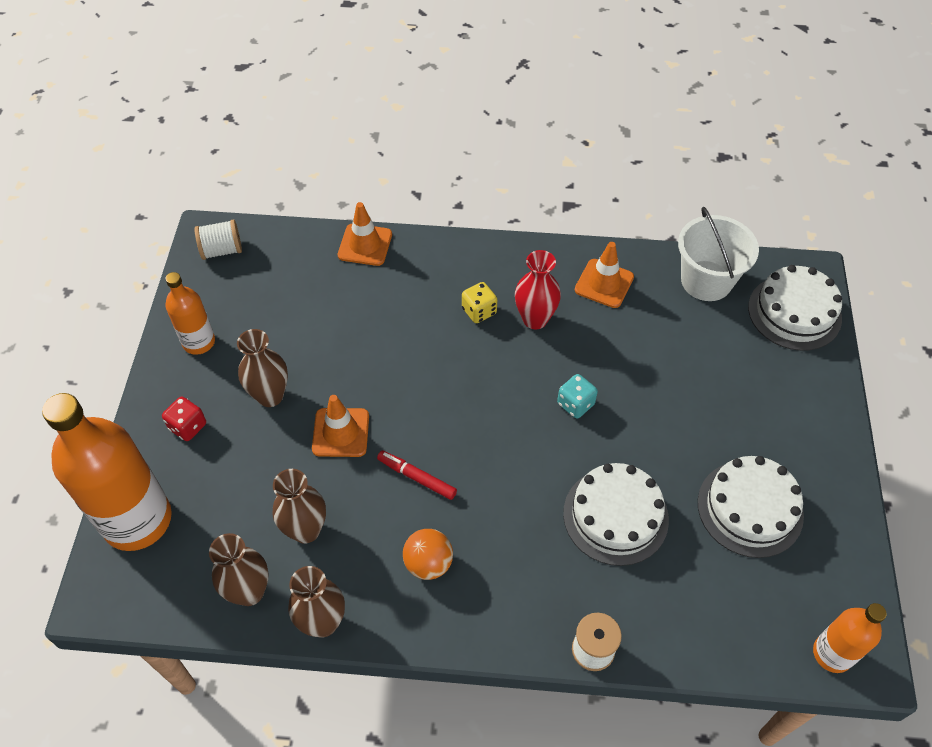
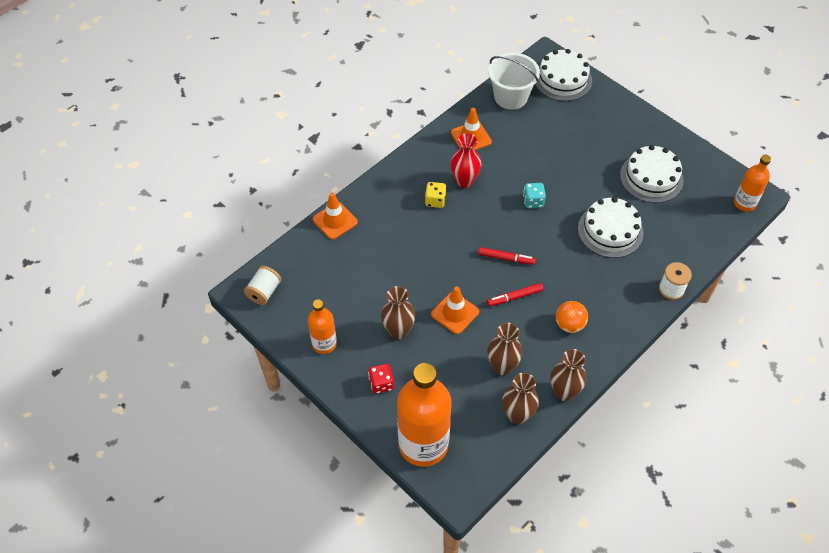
camera: 50 degrees left, 0 degrees up
none -> red marker [478,247,536,265]

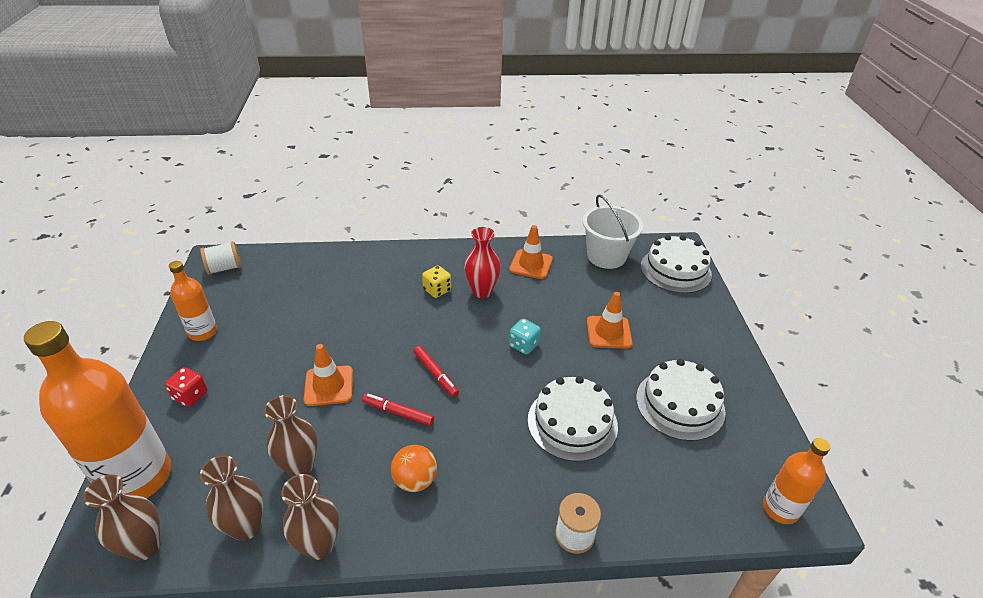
camera: 40 degrees right, 15 degrees down
orange traffic cone [313,192,358,240] -> orange traffic cone moved to [587,292,633,349]
brown vase [381,286,415,339] -> brown vase moved to [83,475,160,561]

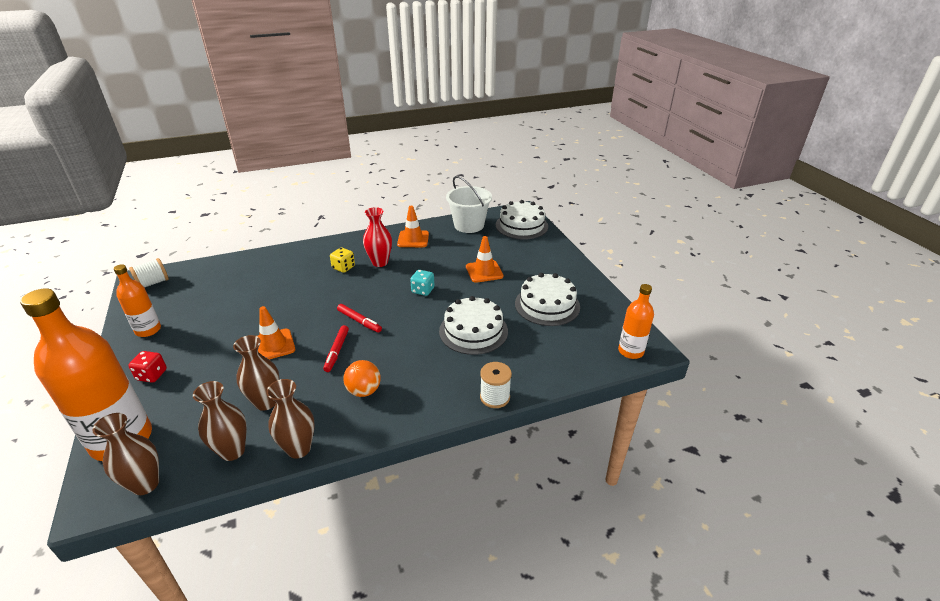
camera: 15 degrees left, 5 degrees down
red marker [362,394,434,426] -> red marker turned 90 degrees counterclockwise [323,325,349,372]

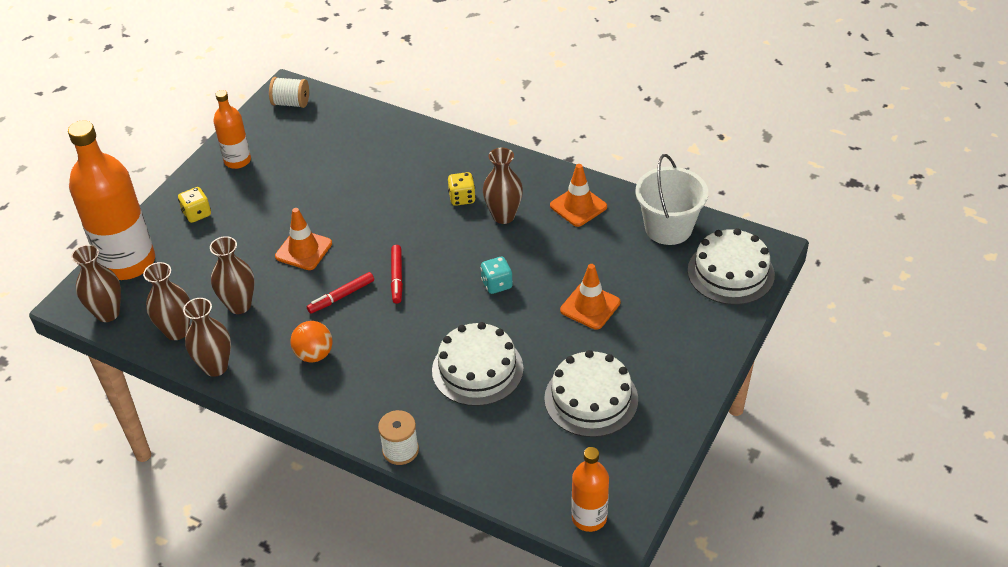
camera: 50 degrees right, 10 degrees up
red dice [128,351,167,383] -> yellow dice [178,187,211,223]
red vase [363,207,392,267] -> brown vase [483,147,523,224]

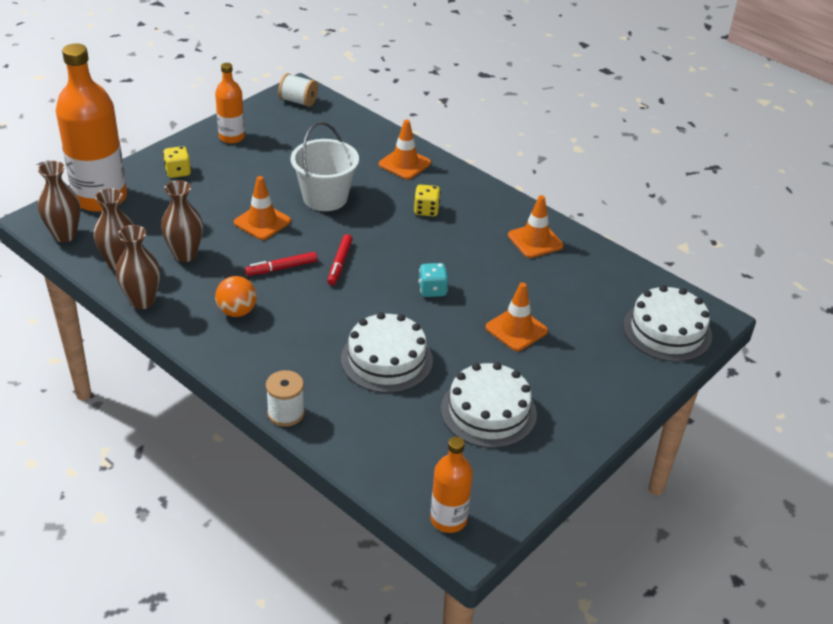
camera: 10 degrees right, 5 degrees down
brown vase [483,147,523,224] -> none
white bucket [636,154,708,245] -> white bucket moved to [291,122,359,211]
none -> orange traffic cone [379,120,431,179]

